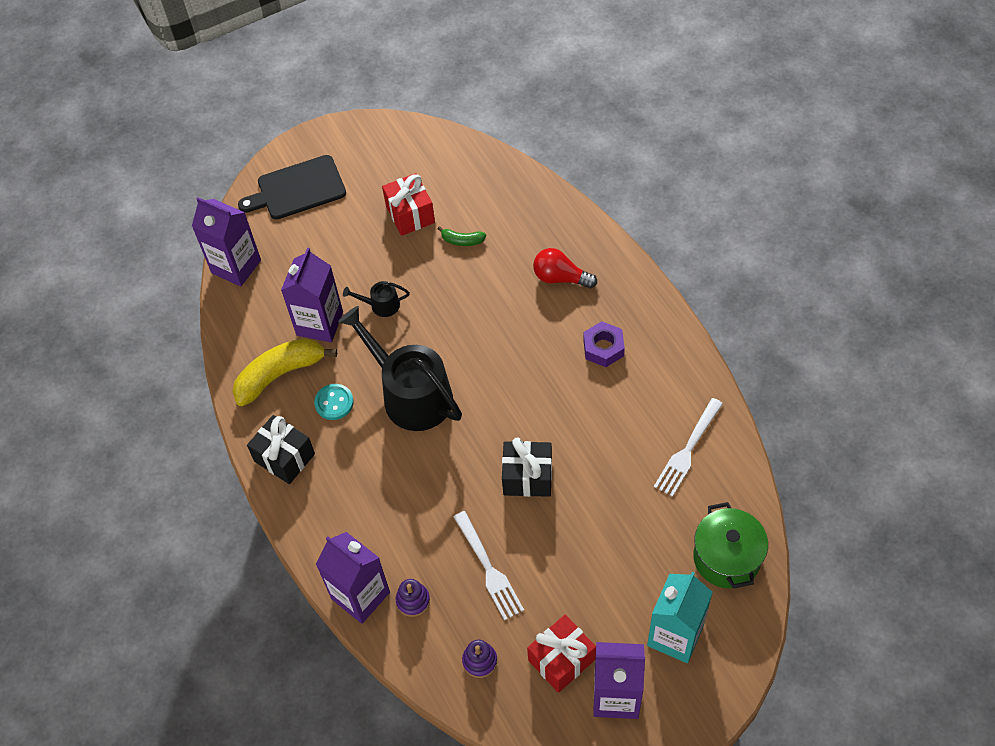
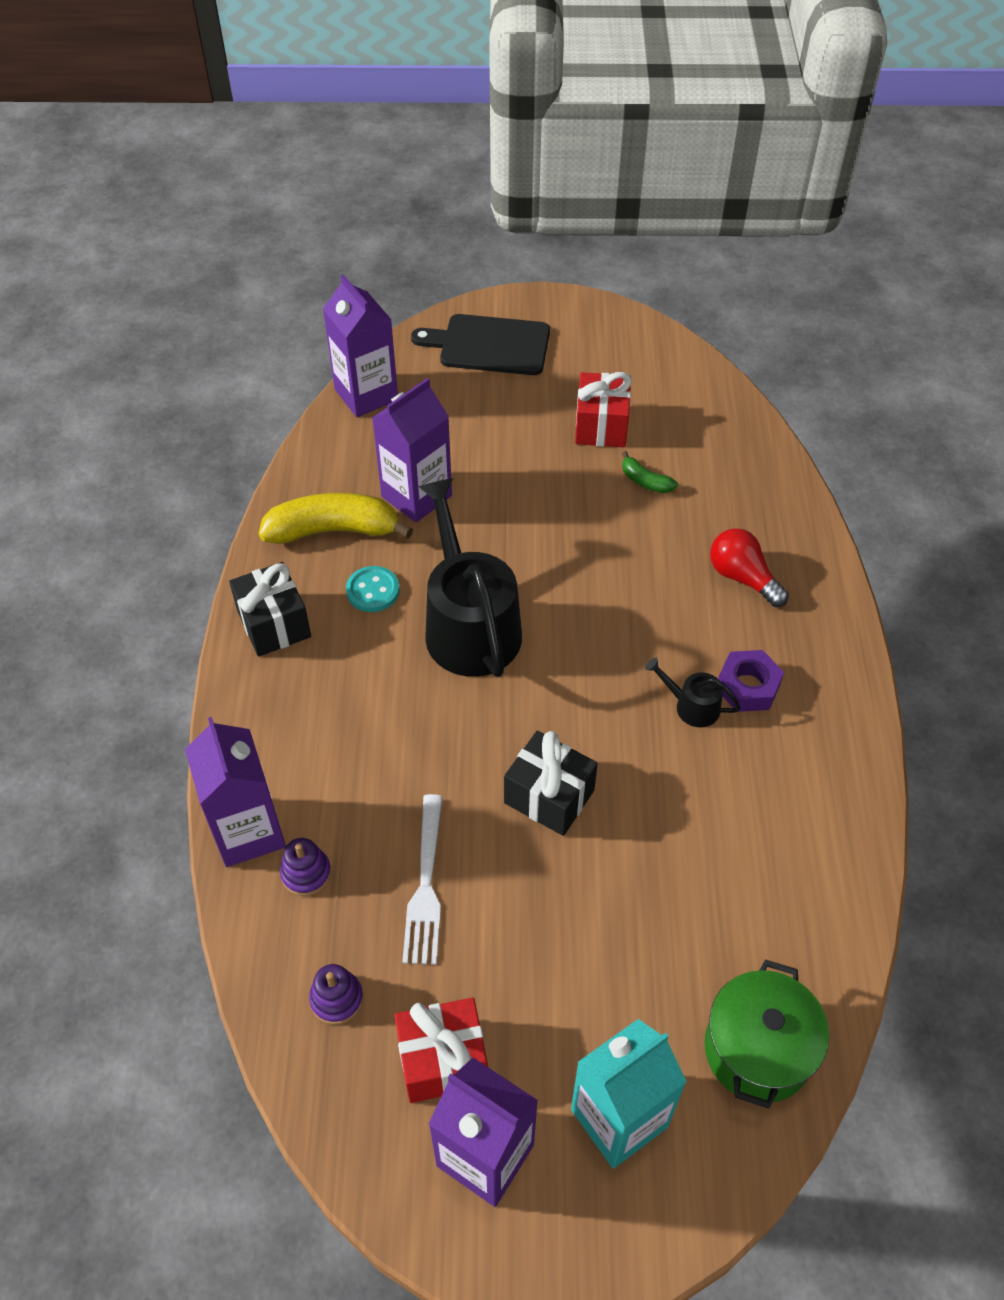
camera: 25 degrees right, 5 degrees down
black watering can [343,281,410,317] -> black watering can moved to [645,658,741,727]
white fork [654,398,723,497] -> none

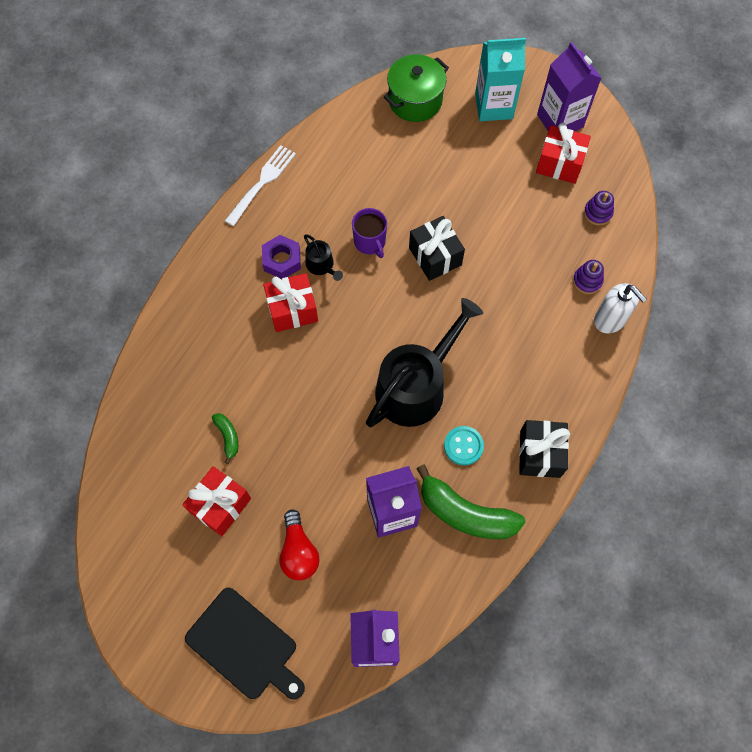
camera: 150 degrees left, 15 degrees up
purple carton [185,717,286,867] -> white soap dispenser [594,283,647,333]
yellow banana [258,492,413,544] -> green banana [416,464,526,539]
white fork [402,794,443,965] -> white fork moved to [225,145,296,226]
black watering can [418,478,522,677] -> black watering can turned 150 degrees counterclockwise [366,298,483,427]
red light bulb [710,528,789,607] -> red light bulb moved to [279,509,319,580]
none -> red gift [263,273,318,332]
none -> purple mug [352,208,387,258]

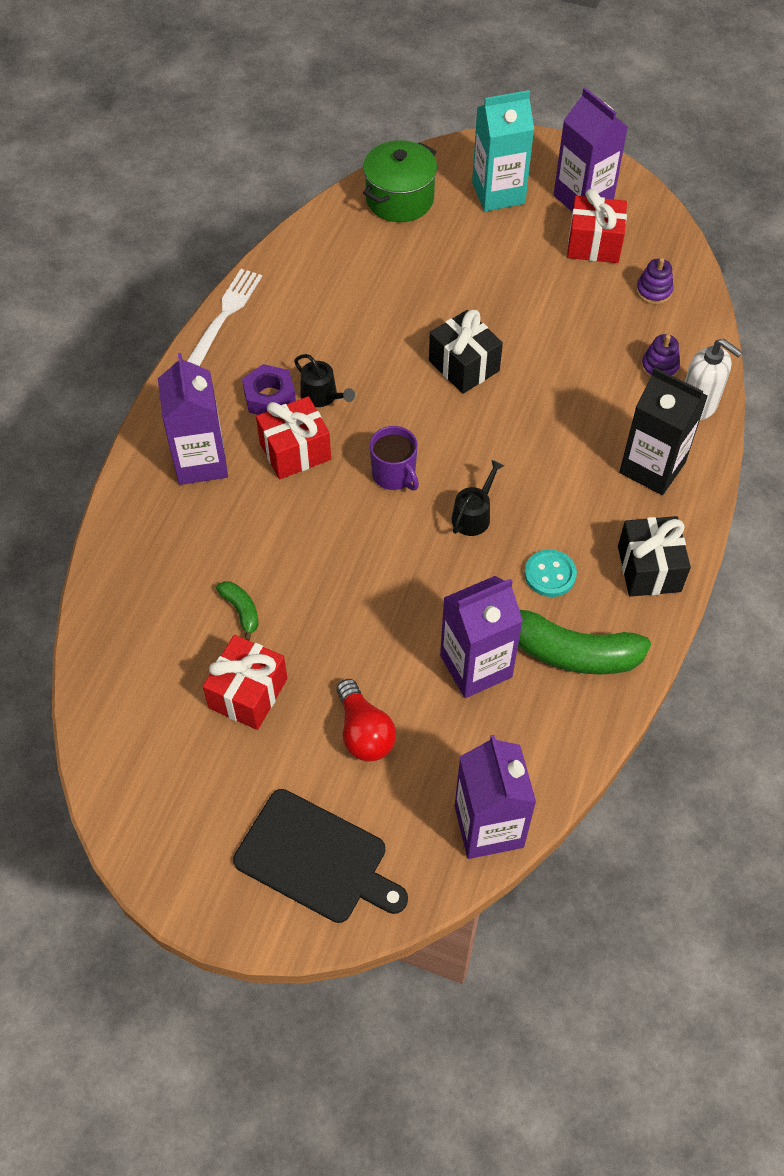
camera: 10 degrees left, 10 degrees down
purple mug [352,208,387,258] -> purple mug moved to [370,426,419,490]
black watering can [366,298,483,427] -> black watering can [452,460,504,536], size x0.43
none -> purple carton [158,353,228,485]
none -> black carton [619,367,708,495]

